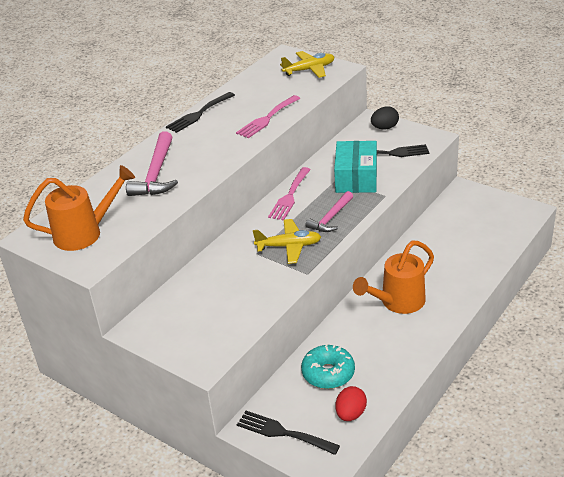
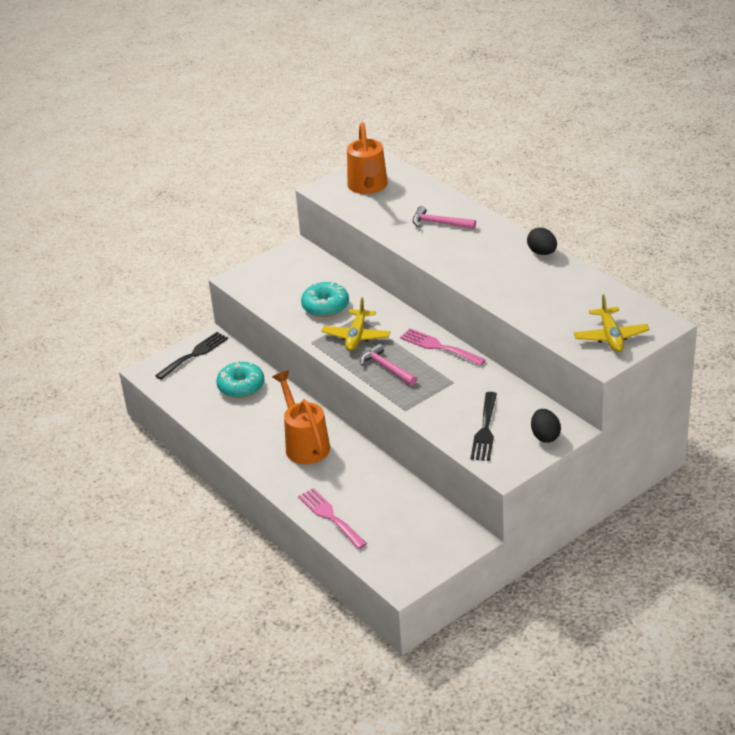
camera: 105 degrees right, 0 degrees up
pink hammer [126,131,178,196] -> pink hammer [413,206,476,229], size x0.66
black fork [166,92,235,133] -> black egg [527,227,557,255]
pink fork [236,95,300,138] -> pink fork moved to [298,488,367,549]
turquoise box [334,141,377,193] -> none
red egg [336,386,367,421] -> none
none -> turquoise donut [301,282,349,317]

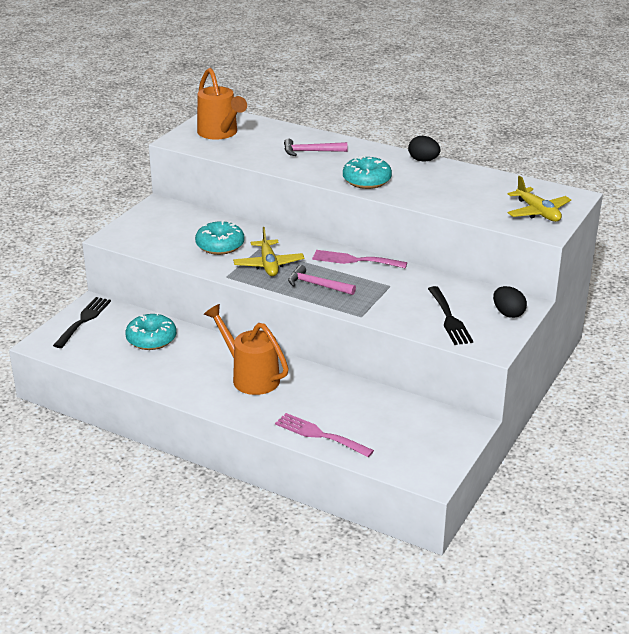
camera: 25 degrees left, 5 degrees down
none -> turquoise donut [343,155,392,189]

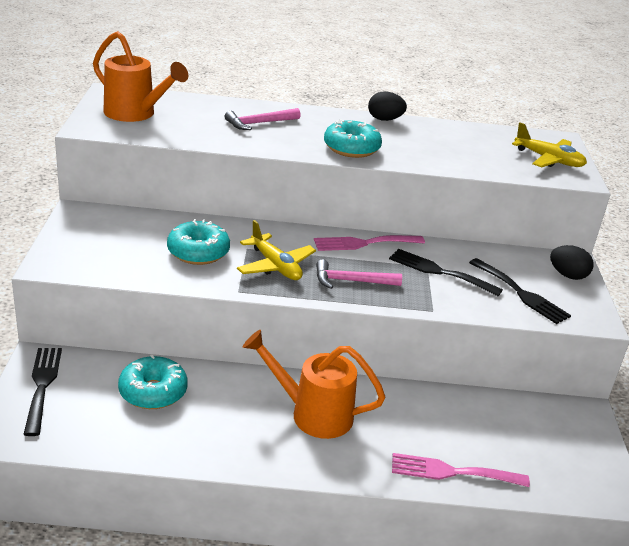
camera: 30 degrees left, 0 degrees up
none -> black fork [389,249,503,296]

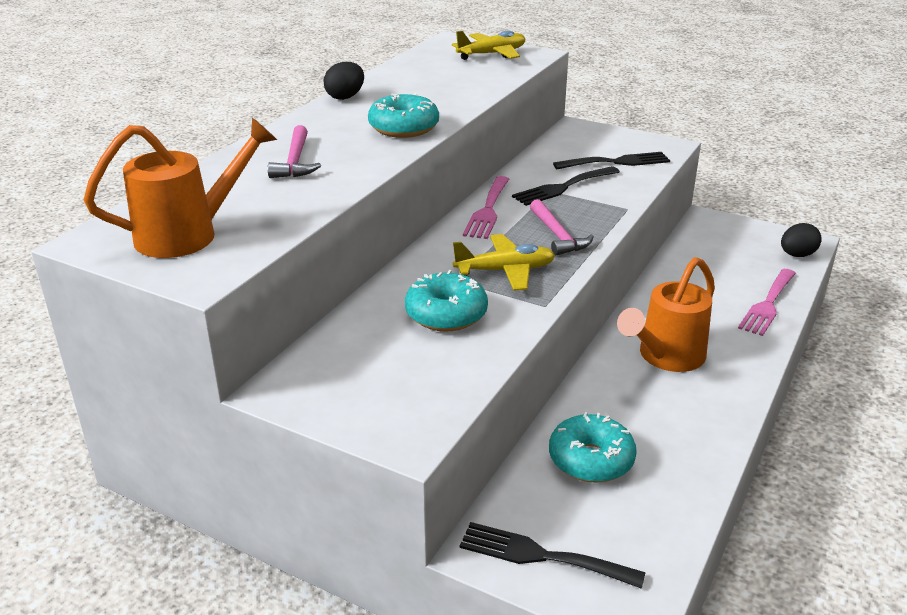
camera: 60 degrees left, 0 degrees up
pink hammer [316,259,402,289] -> pink hammer turned 45 degrees counterclockwise [530,199,594,256]
black egg [550,245,594,280] -> black egg moved to [781,223,822,257]

